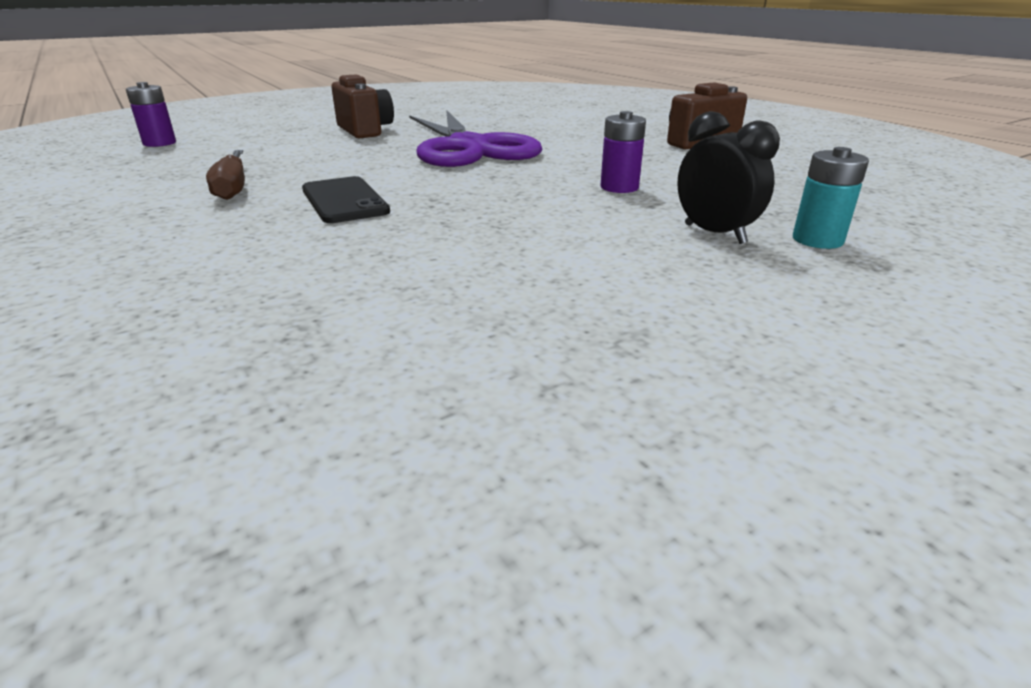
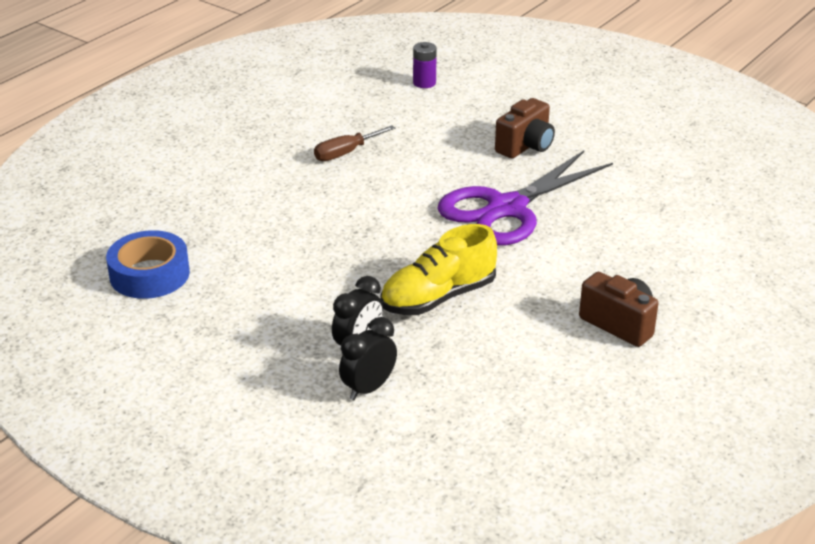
camera: 70 degrees right, 5 degrees up
black phone [302,176,390,223] -> none
purple battery [600,111,646,193] -> yellow shoe [380,224,497,315]
turquoise battery [793,147,869,249] -> black clock [339,317,397,400]
none -> blue tape [106,230,190,299]

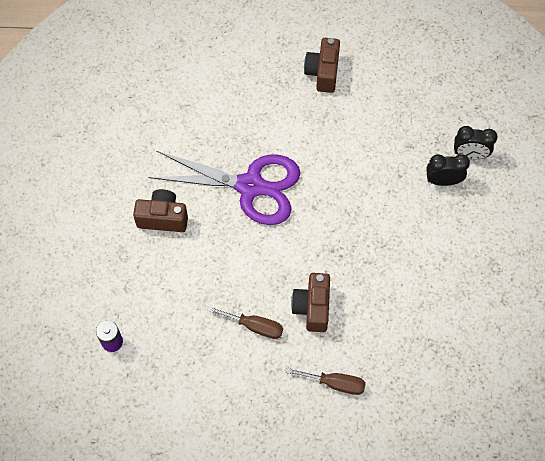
camera: 125 degrees left, 30 degrees up
blue tape [106,230,190,299] -> none
yellow shoe [380,224,497,315] -> none
none -> brown screwdriver [285,367,366,395]
none -> brown camera [291,273,330,332]

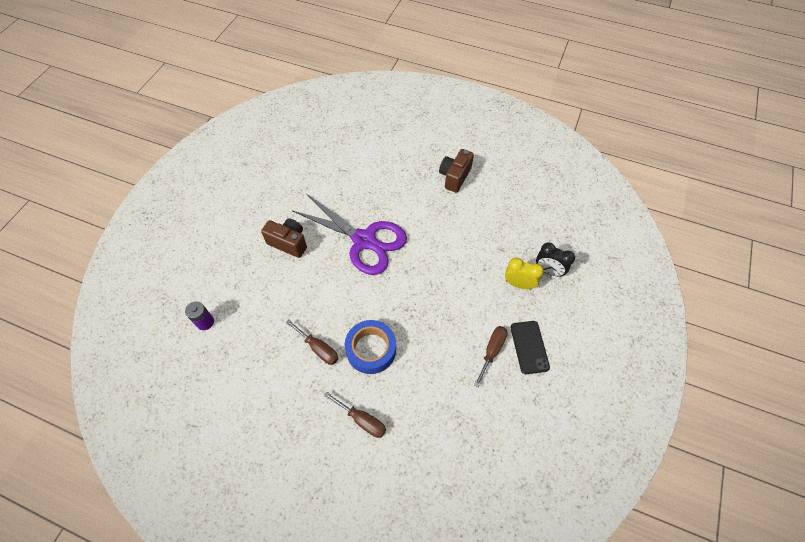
camera: 20 degrees right, 5 degrees down
brown camera [291,273,330,332] -> blue tape [345,320,396,374]
black clock [426,154,470,186] -> yellow clock [505,258,544,289]
none -> brown screwdriver [474,326,508,388]
none -> black phone [510,321,550,374]

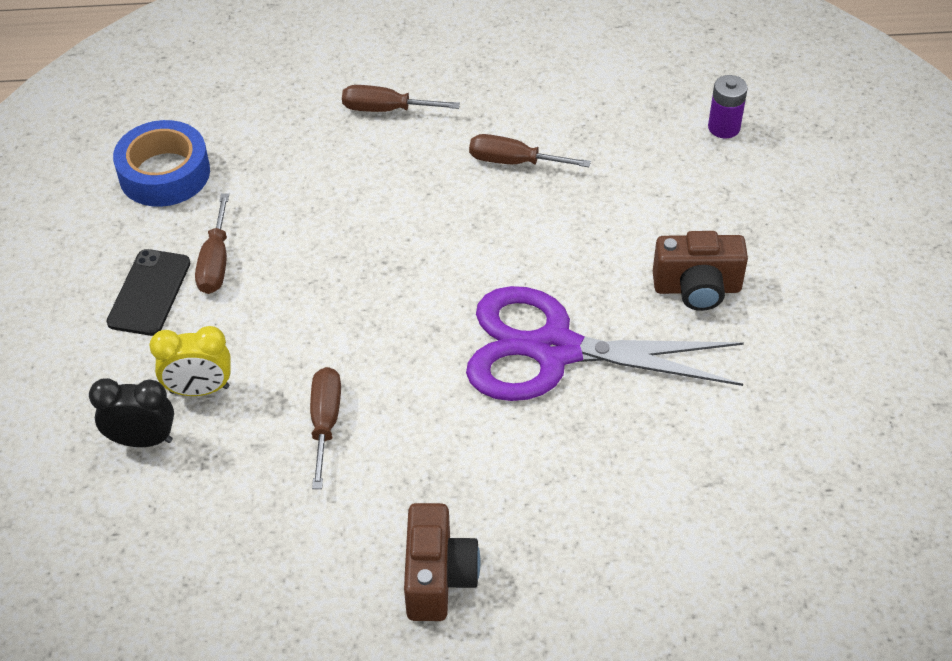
camera: 155 degrees right, 10 degrees down
blue tape [345,320,396,374] -> blue tape moved to [113,120,210,207]
black phone [510,321,550,374] -> black phone turned 45 degrees clockwise [106,249,190,336]
none -> brown screwdriver [310,367,341,489]

